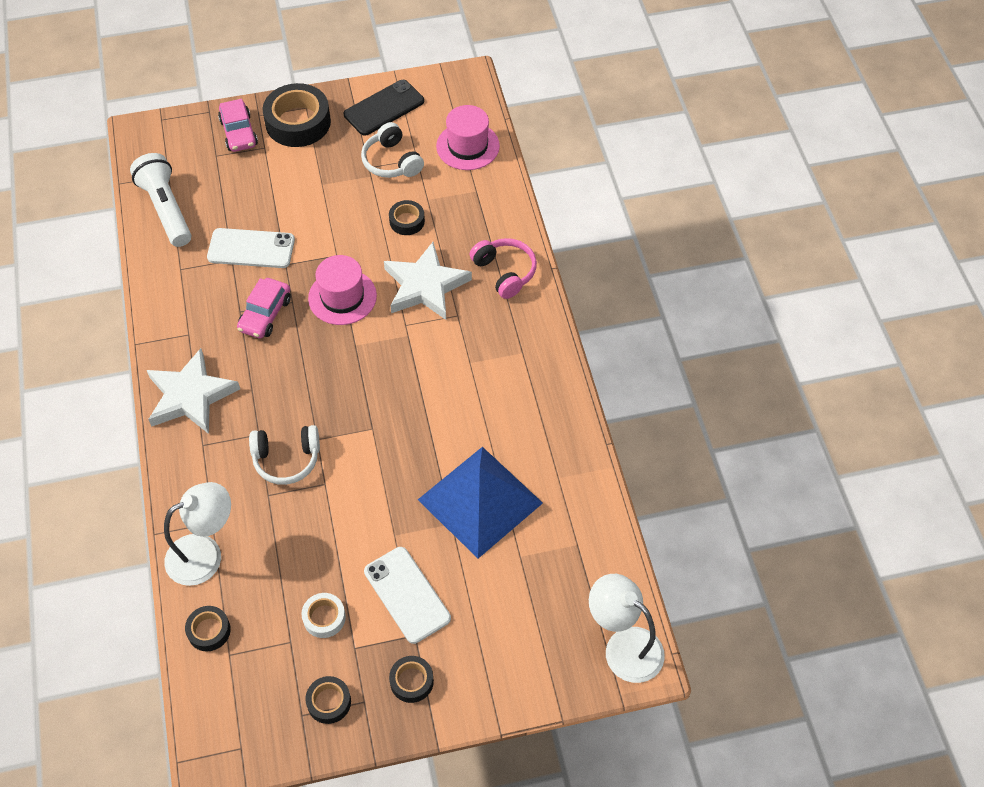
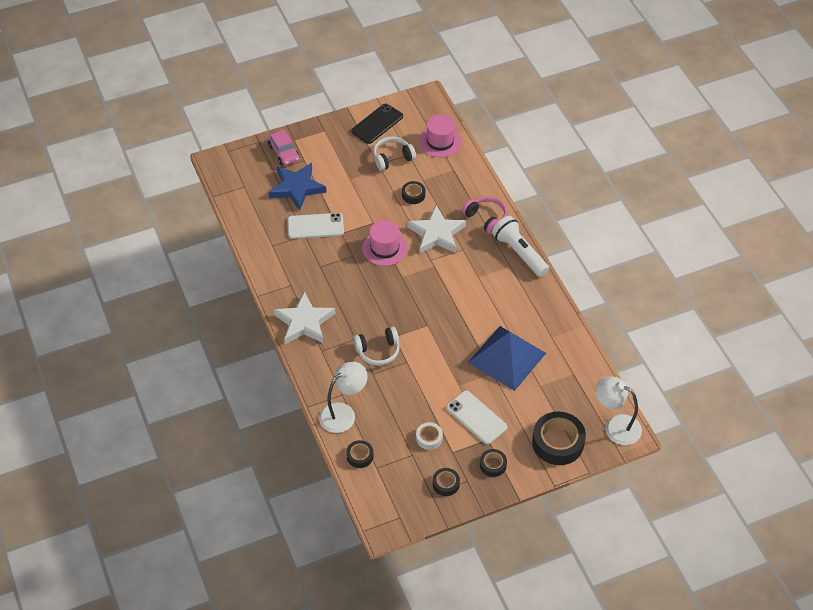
camera: 10 degrees left, 5 degrees down
white flashlight [130,153,191,247] -> white flashlight moved to [492,216,549,277]
pink car [237,278,291,339] -> none
black tape [263,83,331,147] -> black tape moved to [532,411,586,465]
white headphones [361,122,424,178] -> white headphones turned 105 degrees clockwise [373,136,416,171]
none -> blue star [268,163,326,211]

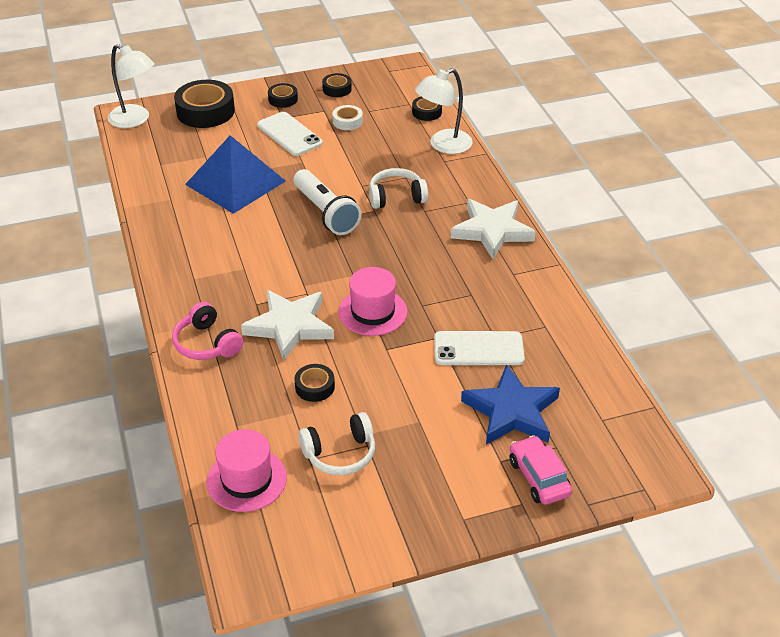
camera: 175 degrees left, 10 degrees down
black phone [351,103,403,144] -> none
white flashlight [492,216,549,277] -> white flashlight moved to [294,169,361,235]

